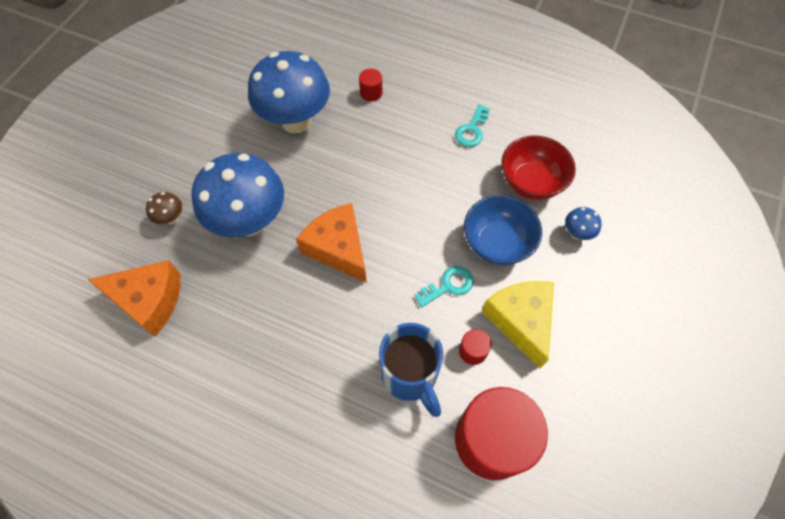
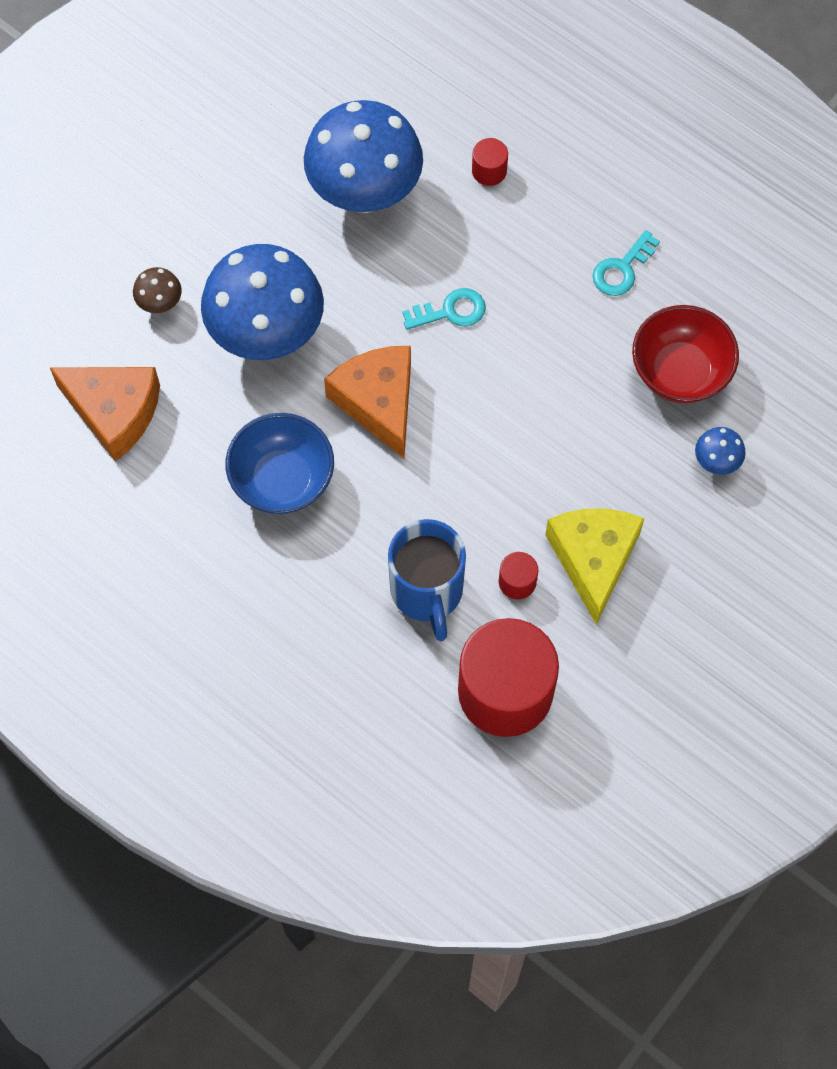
camera: 15 degrees right, 5 degrees up
turquoise key [414,266,474,308] -> turquoise key moved to [402,288,486,330]
blue bowl [464,195,542,266] -> blue bowl moved to [225,413,334,514]

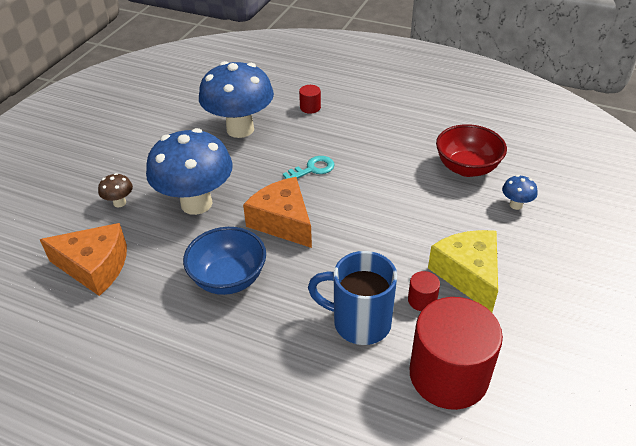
camera: 15 degrees left, 25 degrees down
blue mug [388,519,466,641] -> blue mug turned 135 degrees clockwise [308,251,397,345]
turquoise key [593,230,660,296] -> none

